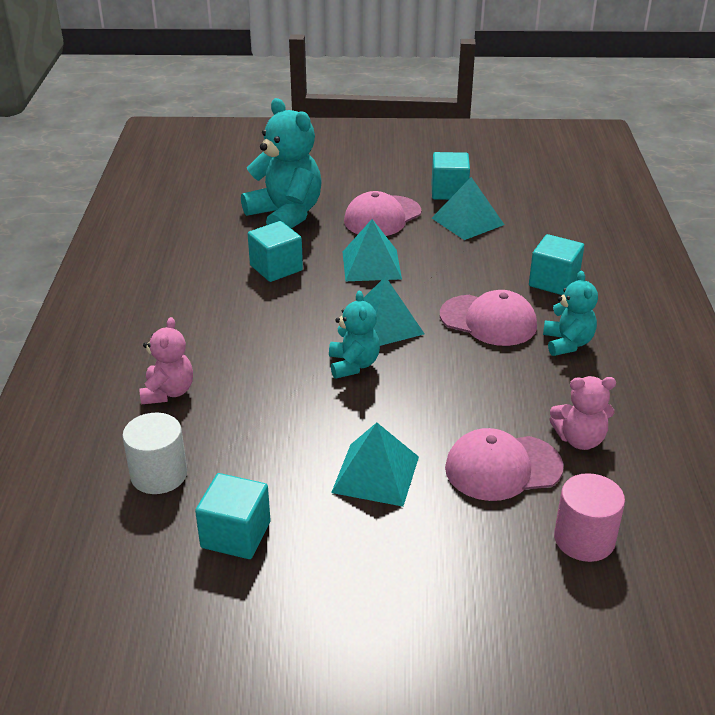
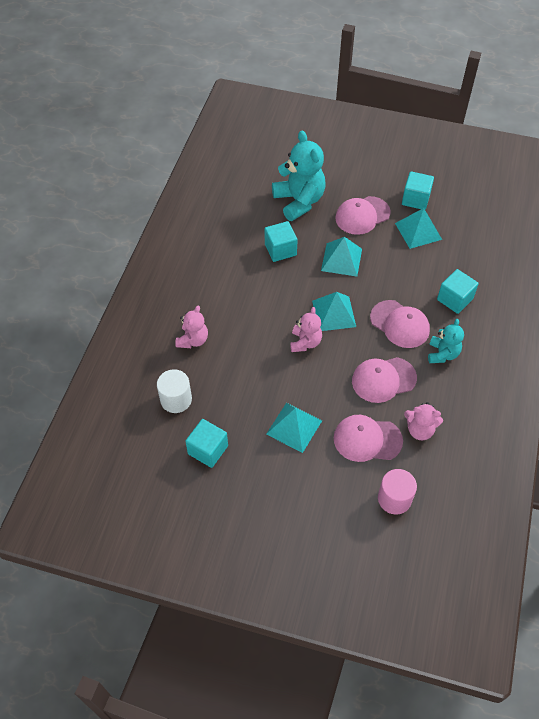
camera: 15 degrees right, 20 degrees up
turquoise teddy bear [329,291,380,379] -> pink teddy bear [290,307,322,352]
none -> pink cap [352,357,417,403]

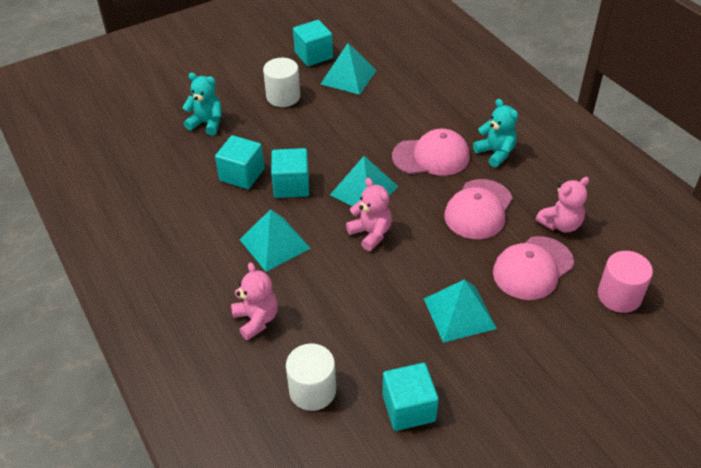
camera: 45 degrees left, 10 degrees down
turquoise teddy bear [272,131,326,221] -> turquoise teddy bear [182,73,222,135], size x0.56
turquoise pyramid [321,237,362,277] -> turquoise pyramid moved to [239,209,311,272]
pink cap [335,196,391,235] -> white cylinder [263,58,300,107]
turquoise cube [437,269,479,314] -> turquoise cube moved to [271,148,309,198]

